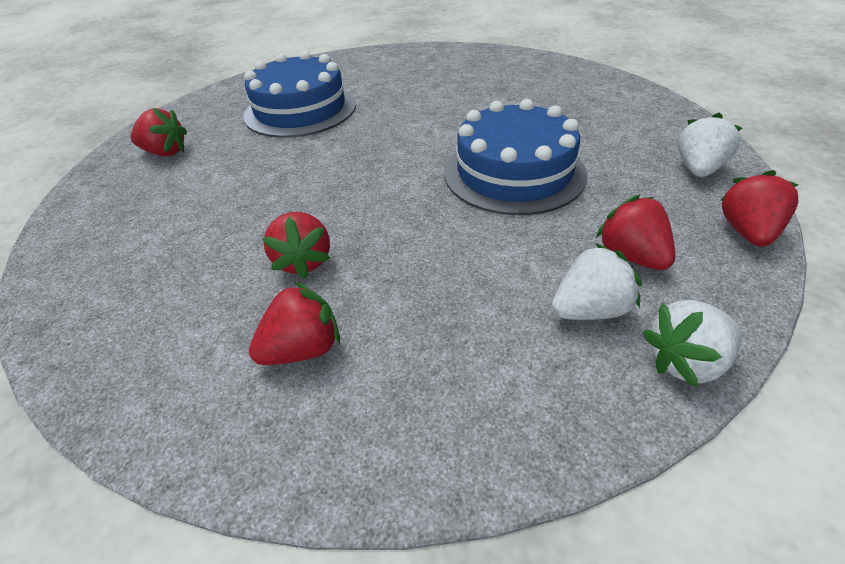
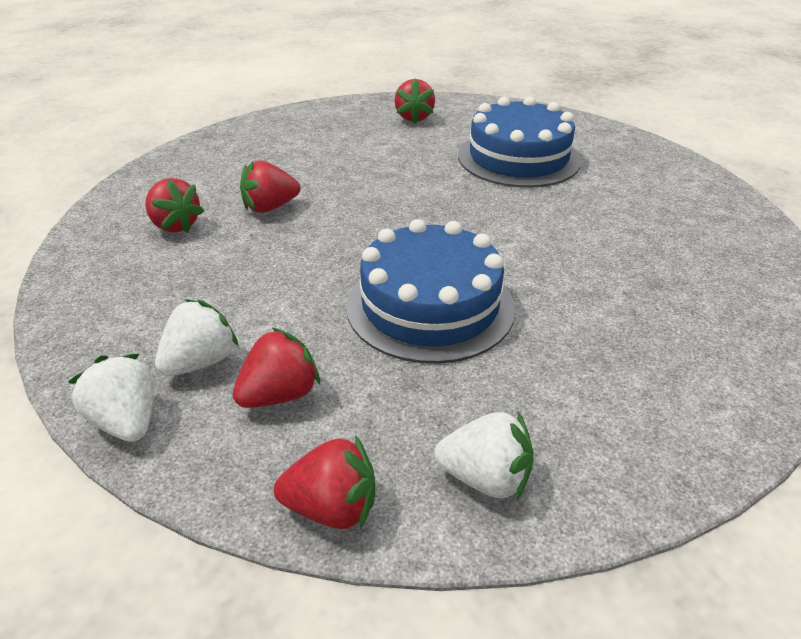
camera: 75 degrees right, 5 degrees down
white strawberry [552,243,642,320] -> white strawberry turned 105 degrees counterclockwise [155,299,239,376]

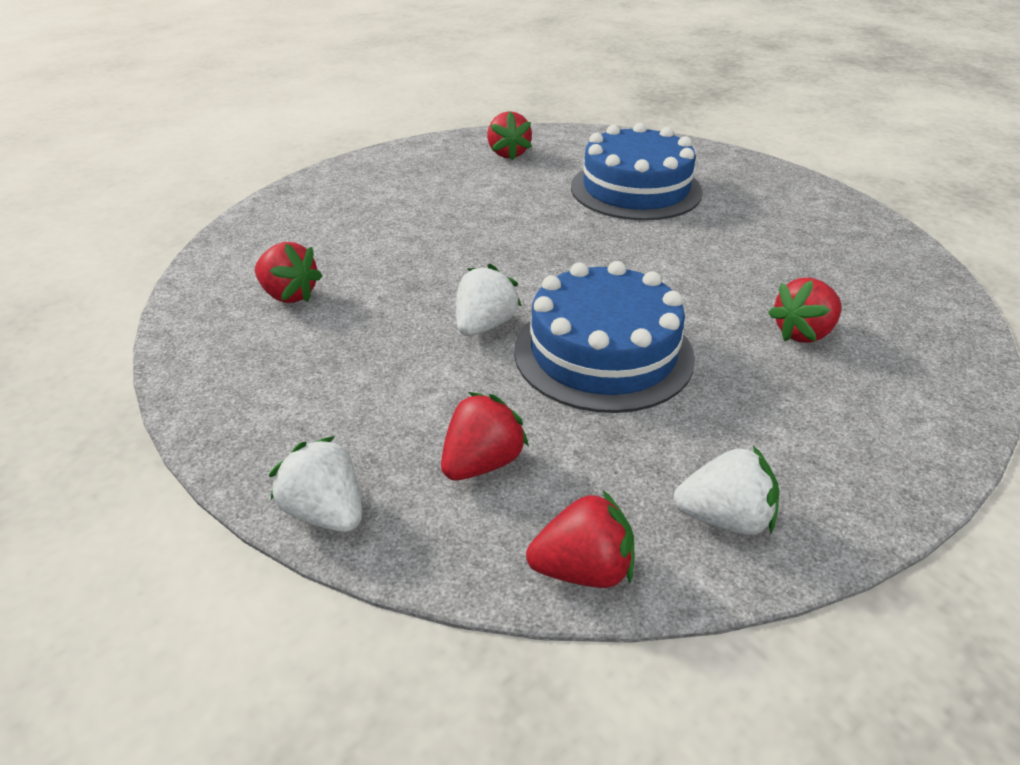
camera: 10 degrees left, 0 degrees up
white strawberry [155,299,239,376] -> white strawberry moved to [456,264,522,336]
red strawberry [240,160,300,213] -> red strawberry moved to [768,278,841,343]

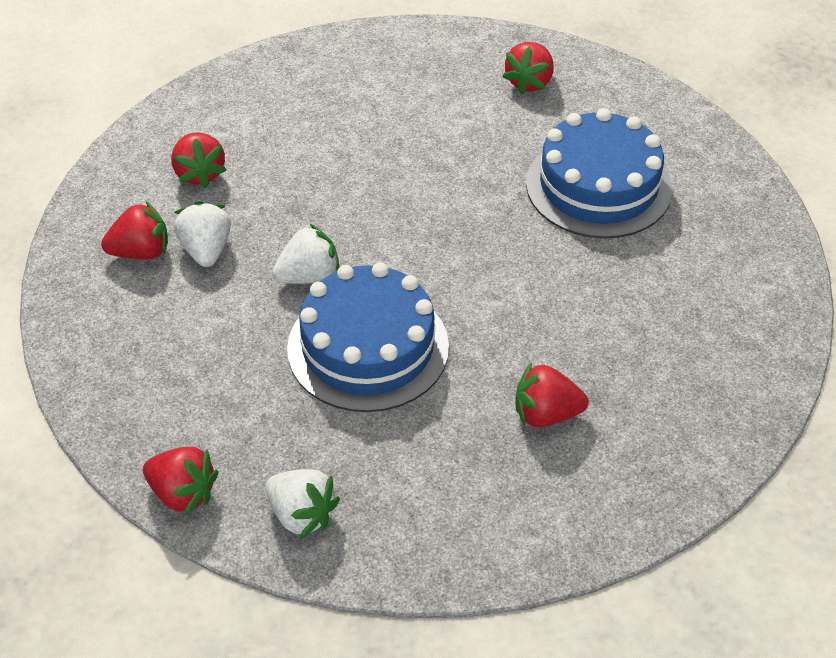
camera: 35 degrees right, 10 degrees up
white strawberry [268,436,362,532] -> white strawberry moved to [174,201,231,267]
red strawberry [441,392,529,480] -> red strawberry moved to [101,201,168,259]

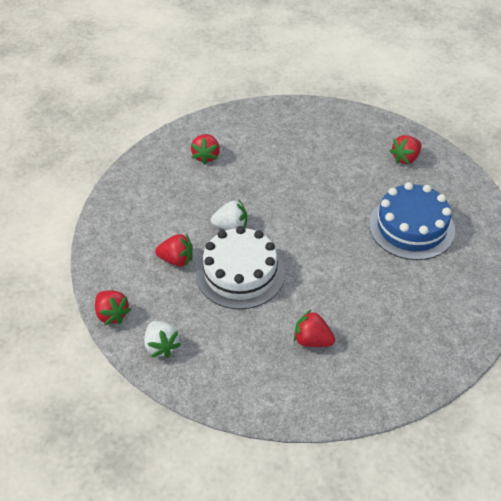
camera: 25 degrees right, 0 degrees up
red strawberry [101,201,168,259] -> red strawberry moved to [155,234,193,267]
white strawberry [174,201,231,267] -> none
blue cake [287,262,449,412] -> white cake [196,226,285,309]

